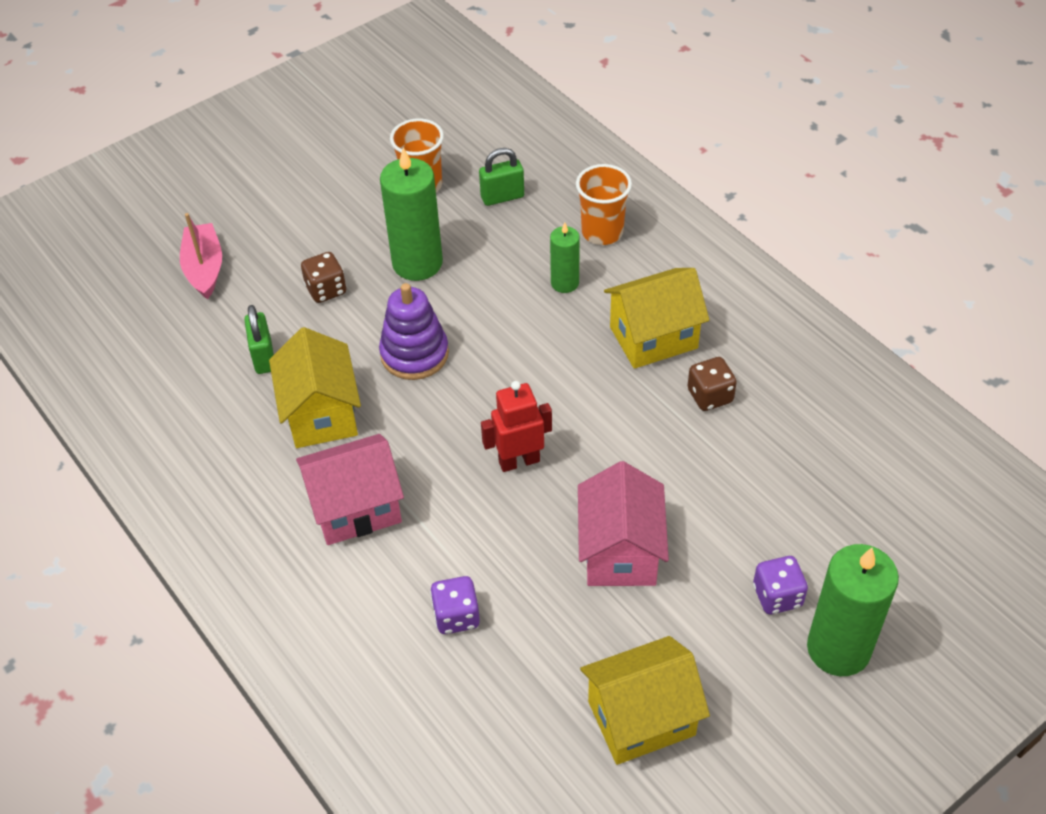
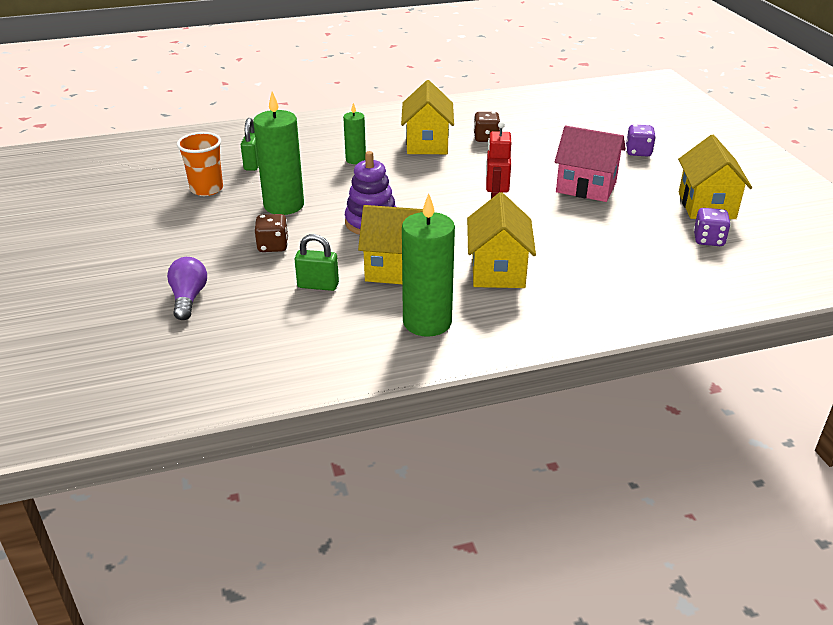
camera: 70 degrees left, 15 degrees down
pink boat [180,213,222,299] -> purple light bulb [167,257,207,320]
pink house [296,434,404,545] -> yellow house [467,192,536,288]
purple dice [430,576,480,634] -> purple dice moved to [693,208,731,246]
orange cup [576,164,632,245] -> none
green candle [807,544,899,676] -> green candle moved to [402,193,455,337]

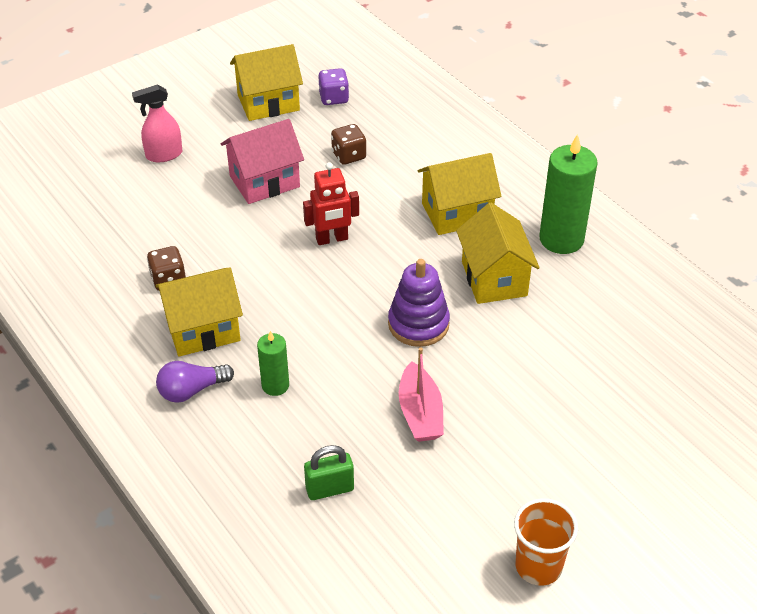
camera: 110 degrees left, 10 degrees up
purple light bulb [167,257,207,320] -> purple light bulb moved to [156,361,234,403]
orange cup [177,132,223,196] -> orange cup moved to [514,498,578,586]
green candle [253,92,304,215] -> pink boat [399,347,444,442]
brown dice [255,214,288,252] -> brown dice moved to [331,124,366,165]
green padlock [295,234,339,291] -> none
pink house [555,126,626,202] -> pink house turned 60 degrees clockwise [221,119,304,204]
purple dice [626,124,656,156] -> pink spray bottle [132,84,183,162]

